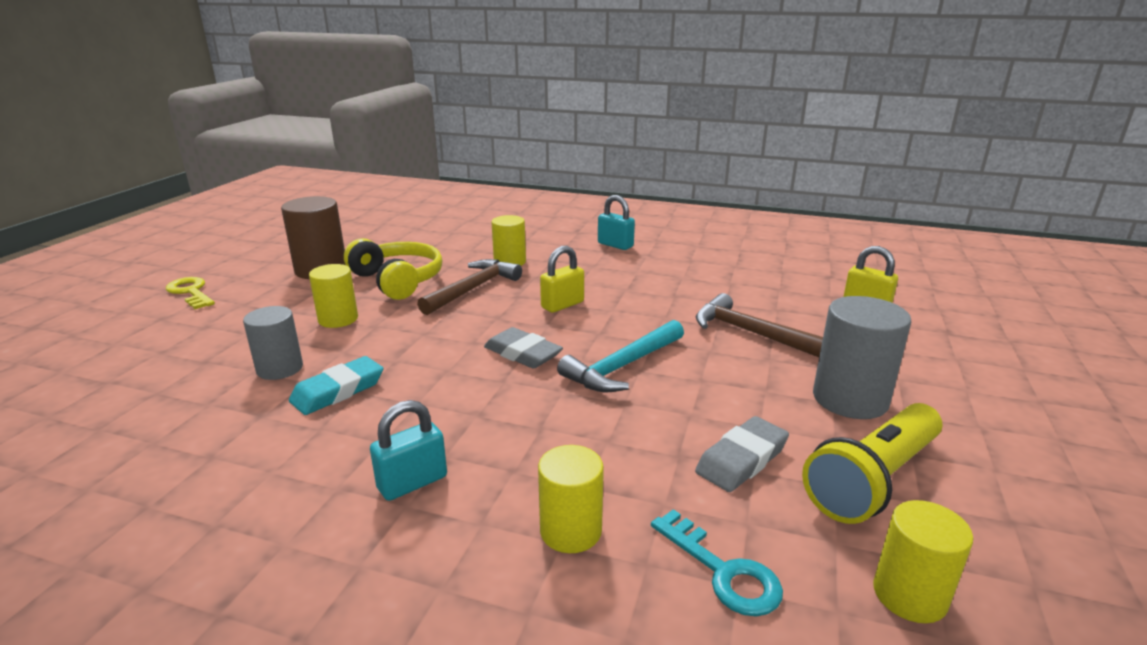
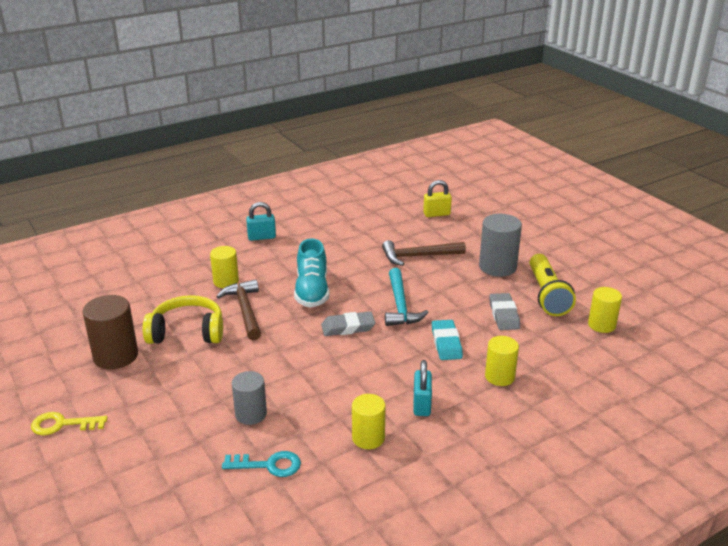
camera: 50 degrees left, 5 degrees up
turquoise eraser [289,356,383,415] -> turquoise eraser moved to [432,320,463,360]
yellow cylinder [309,264,358,328] -> yellow cylinder moved to [352,394,386,449]
yellow padlock [540,246,584,313] -> turquoise shoe [294,238,329,308]
turquoise key [651,509,783,617] -> turquoise key moved to [222,451,301,477]

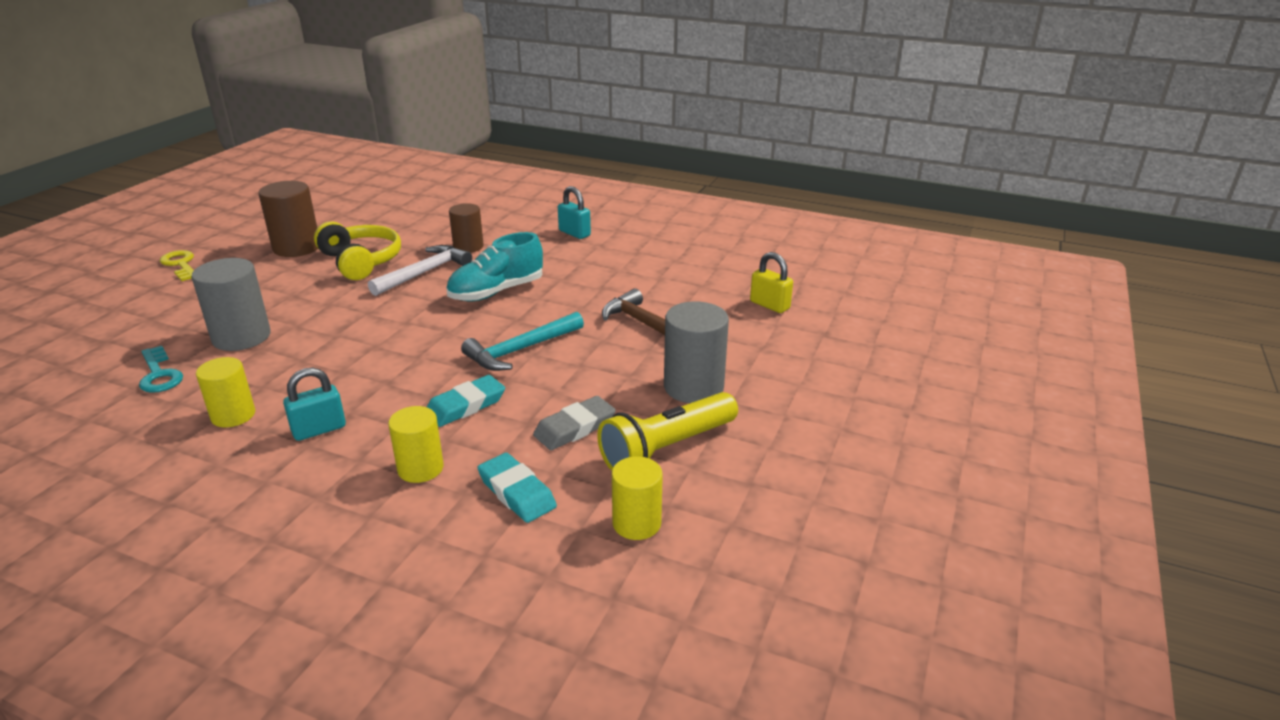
camera: 55 degrees right, 0 degrees up
yellow cylinder [210,246,239,288] -> brown cylinder [449,203,484,253]
brown hammer [217,279,261,340] -> white hammer [368,245,472,296]
grey cylinder [232,371,267,425] -> grey cylinder [191,258,271,351], size x1.52
grey eraser [321,311,376,336] -> none
none -> turquoise eraser [477,453,557,523]

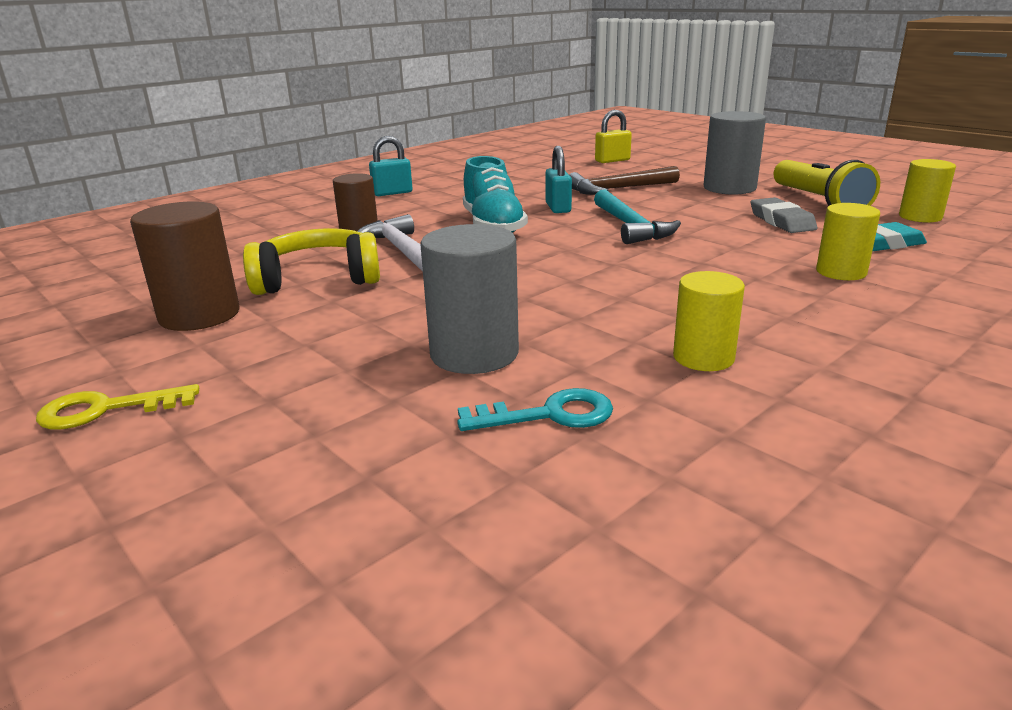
camera: 65 degrees left, 5 degrees down
turquoise padlock [283,367,346,441] -> turquoise padlock moved to [545,146,572,213]
turquoise eraser [427,375,505,427] -> none

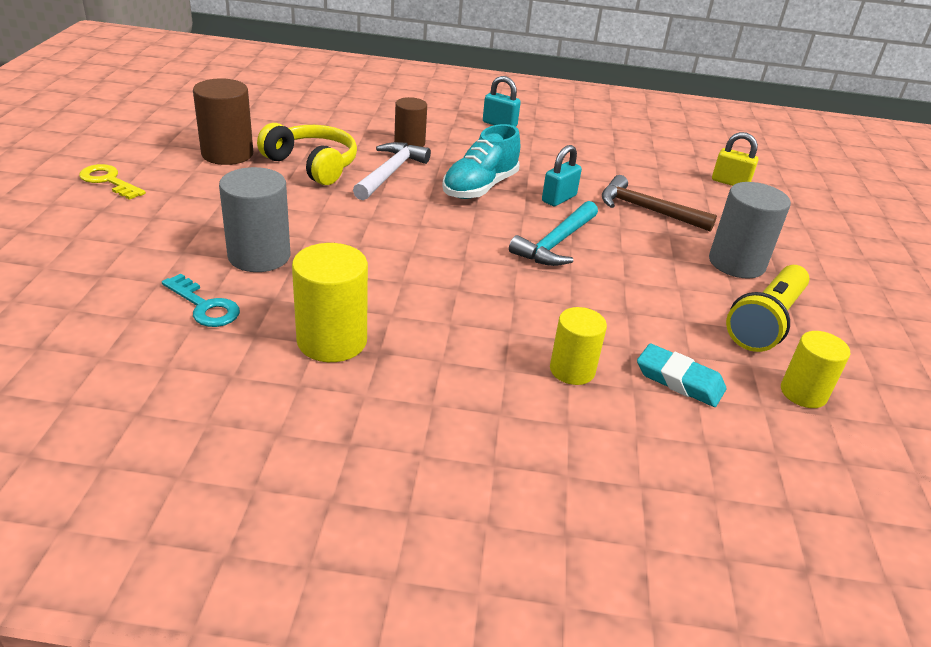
camera: 45 degrees right, 10 degrees up
yellow cylinder [673,271,745,371] -> yellow cylinder [292,243,368,362], size x1.52
grey eraser [751,197,817,233] -> none

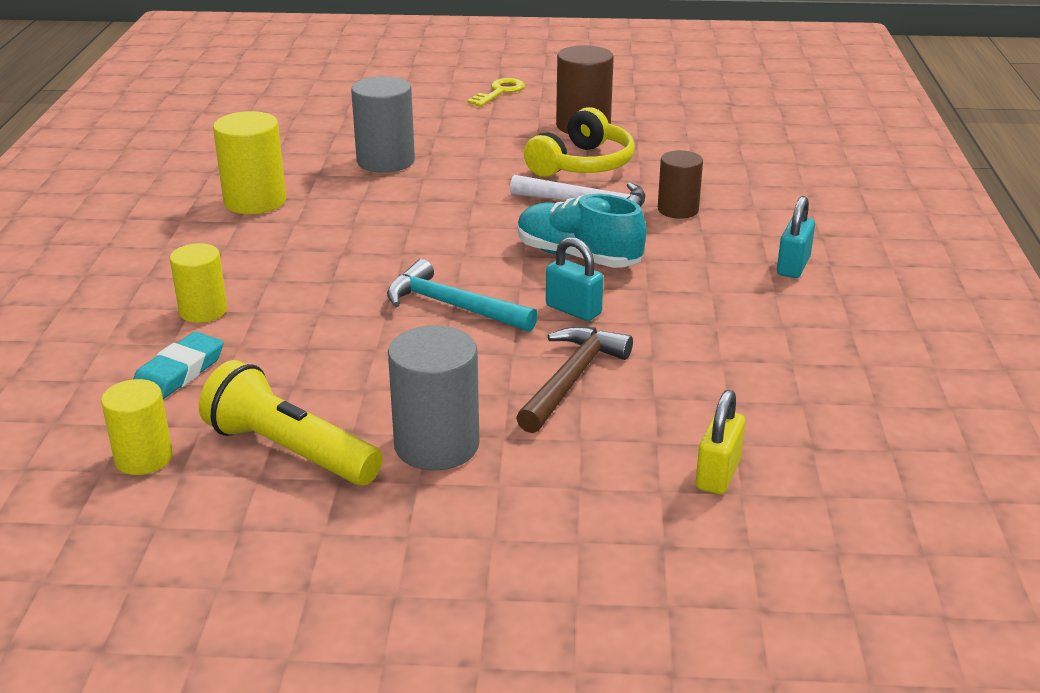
camera: 90 degrees right, 5 degrees down
turquoise key [162,273,240,327] -> none

